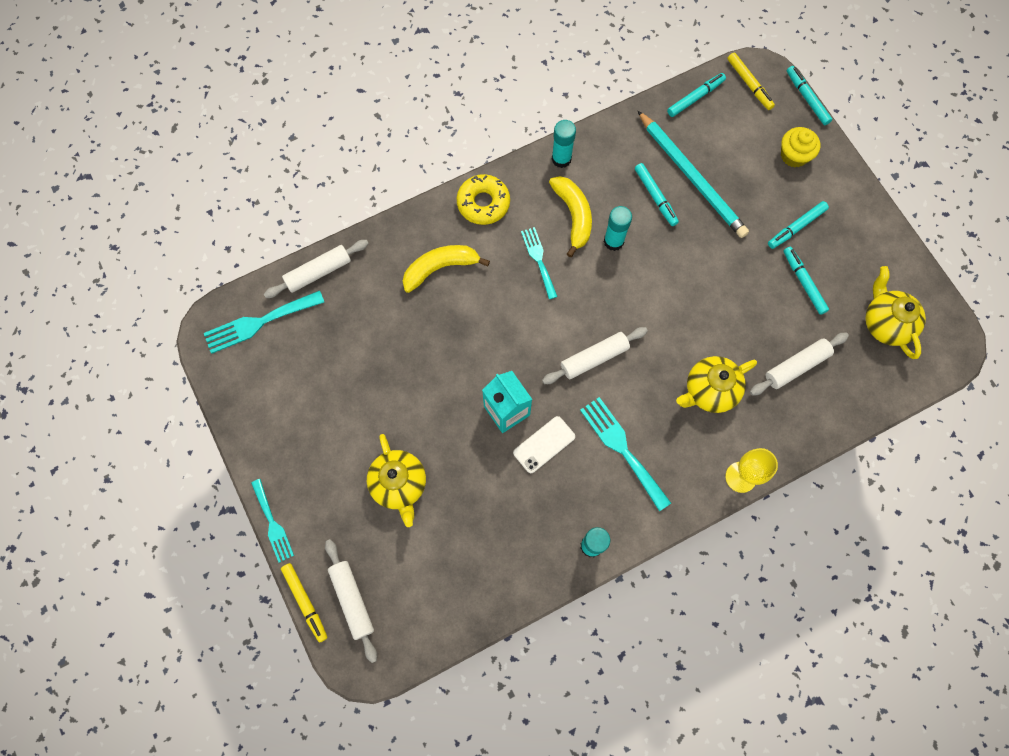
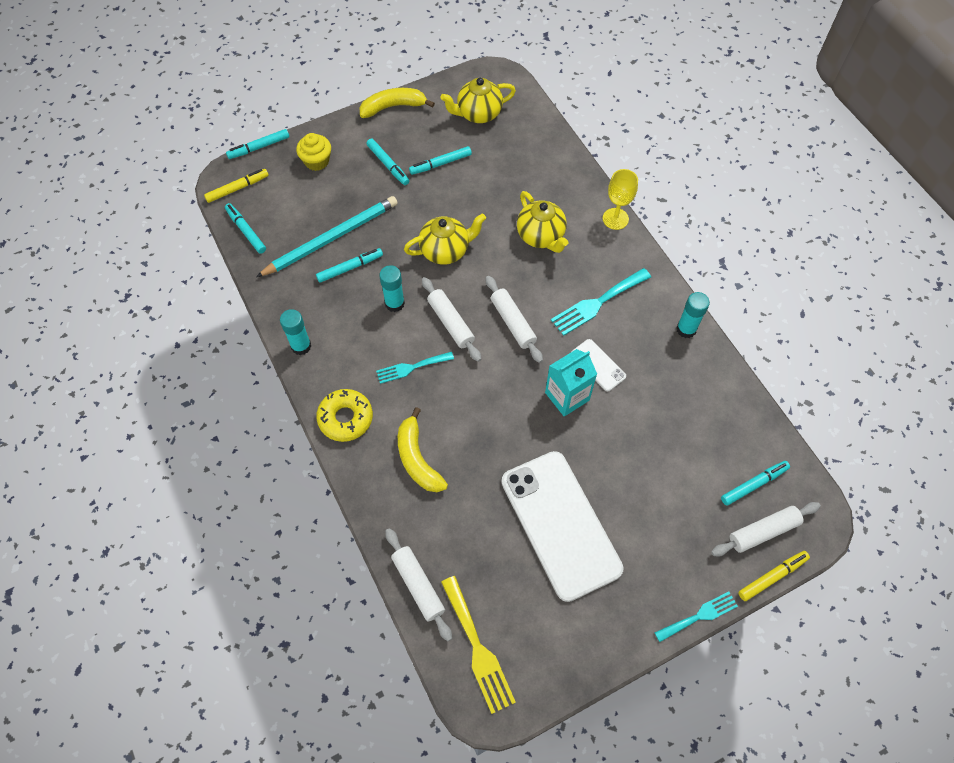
camera: 90 degrees left, 10 degrees down
turquoise fork [204,290,324,354] -> yellow fork [441,576,516,714]
yellow teapot [367,434,426,527] -> yellow teapot moved to [404,214,486,265]
yellow banana [549,176,592,257] -> yellow banana moved to [359,88,435,118]
white rolling pin [750,332,849,396] -> white rolling pin moved to [422,277,481,362]
none -> white phone [501,451,624,602]
none -> turquoise marker [721,461,790,506]

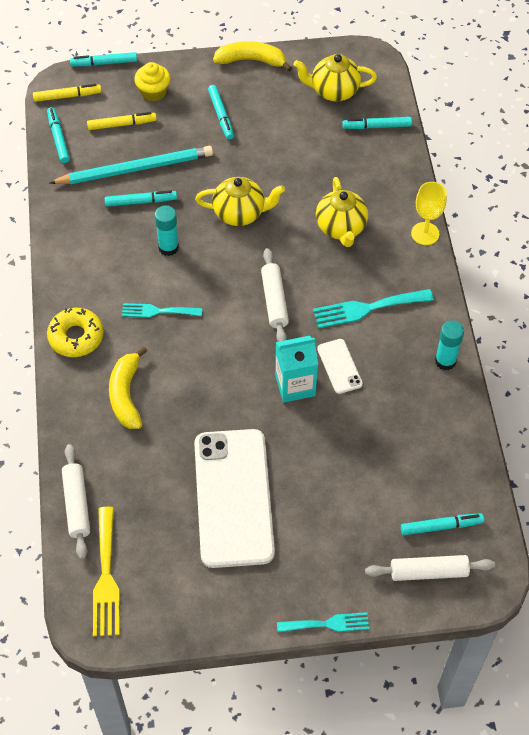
camera: 20 degrees right, 5 degrees down
turquoise glue stick [280,309,311,355] -> none
turquoise marker [409,146,472,175] -> turquoise marker moved to [342,117,412,129]
white rolling pin [422,277,481,362] -> none
yellow marker [738,551,810,601] -> yellow marker moved to [87,112,157,130]

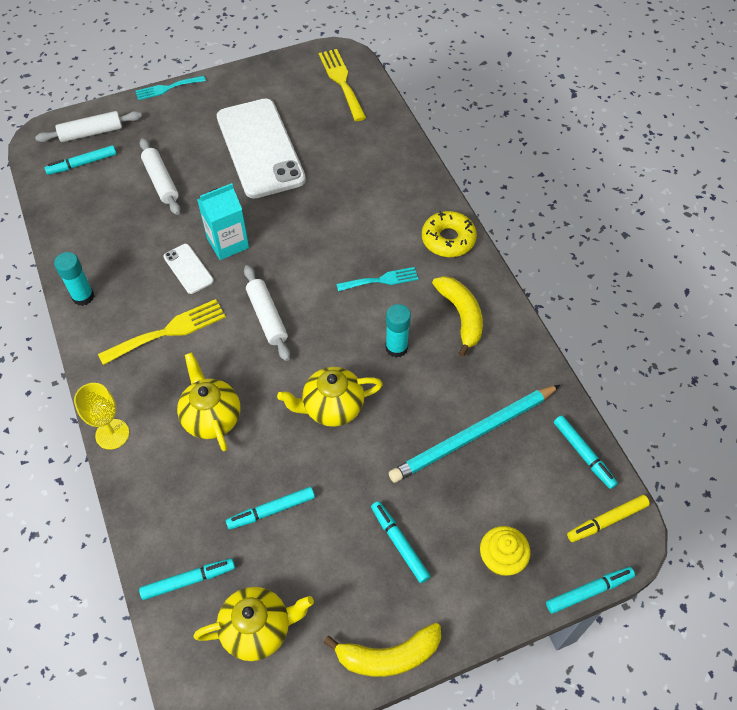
camera: 165 degrees right, 0 degrees up
white rolling pin [62,444,90,560] -> white rolling pin moved to [140,138,181,215]
yellow marker [87,112,157,130] -> none
turquoise marker [105,190,177,207] -> turquoise marker moved to [226,487,315,530]
yellow banana [109,346,147,429] -> yellow banana moved to [432,276,483,357]
turquoise fork [313,289,434,328] -> yellow fork [98,299,226,365]

